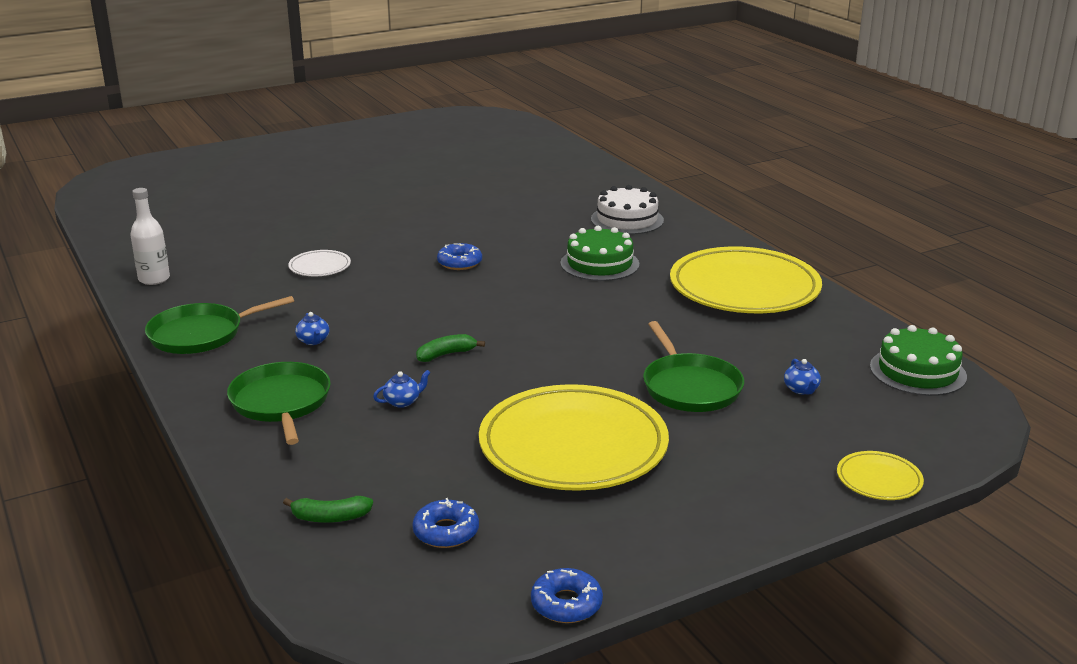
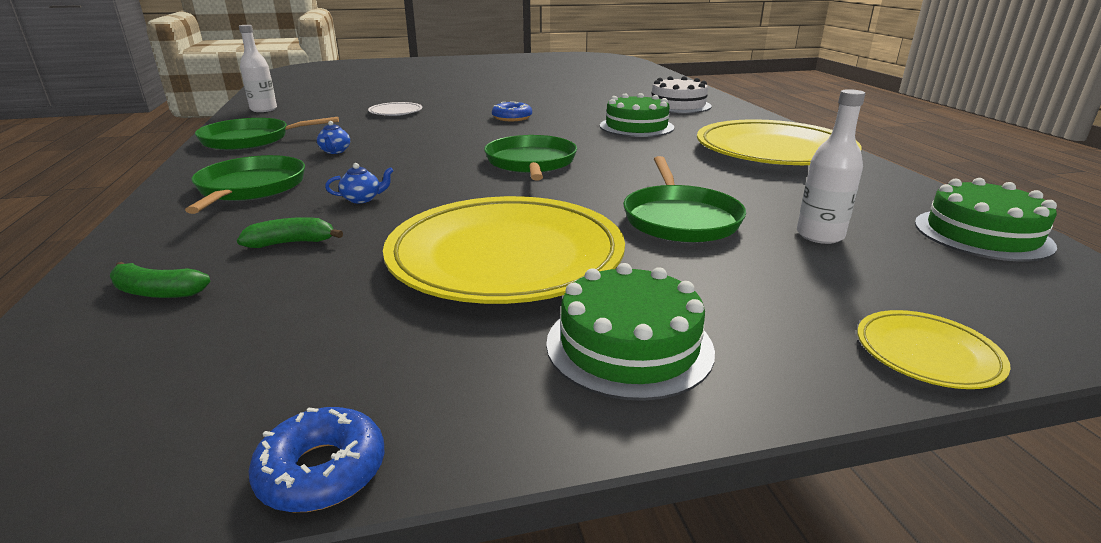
camera: 15 degrees right, 0 degrees up
blue donut [413,498,479,548] -> none
green banana [416,334,485,362] -> green banana moved to [237,217,343,248]
blue teapot [784,359,821,394] -> white bottle [797,89,865,244]
none -> green pan [484,135,577,180]
none -> green cake [546,263,715,401]

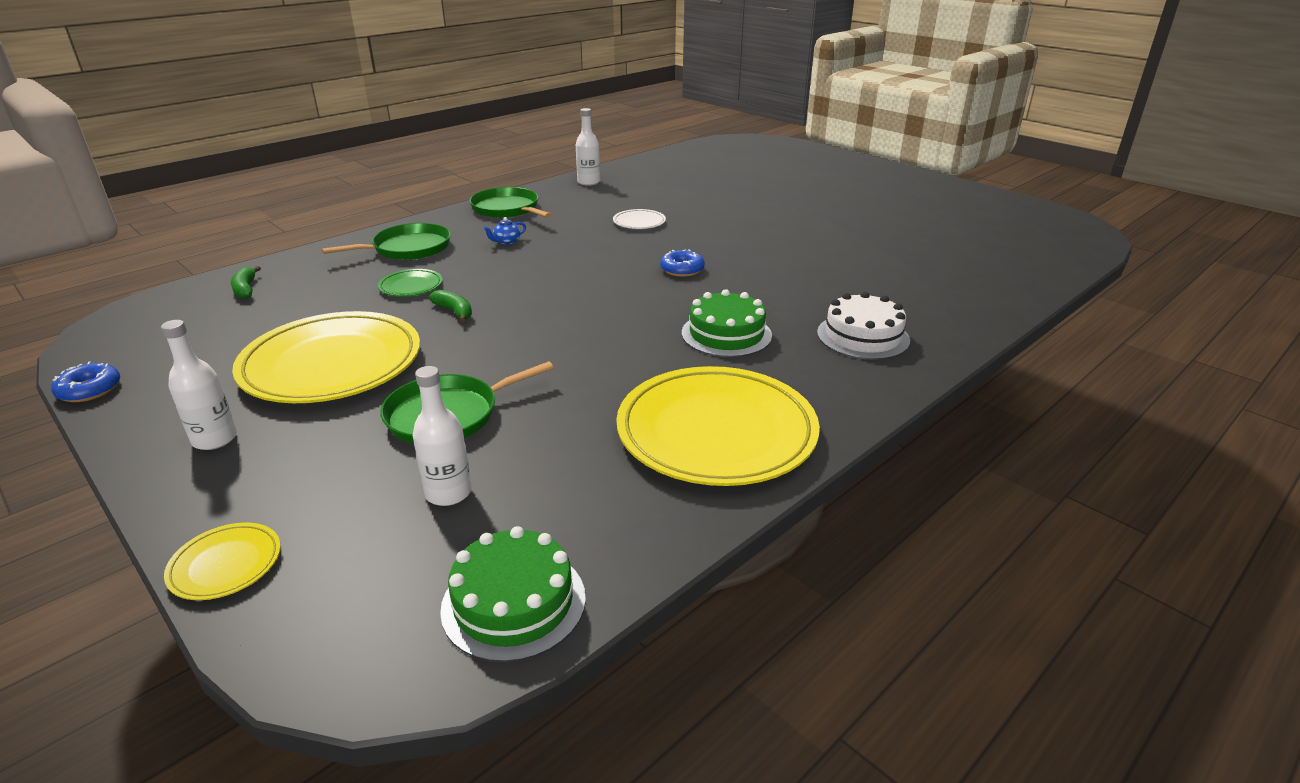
camera: 60 degrees right, 5 degrees up
green banana [237,217,343,248] -> green banana moved to [429,290,472,322]
blue teapot [325,163,394,203] -> green plate [378,269,443,297]
green pan [484,135,577,180] -> none
green cake [546,263,715,401] -> white bottle [161,320,237,450]

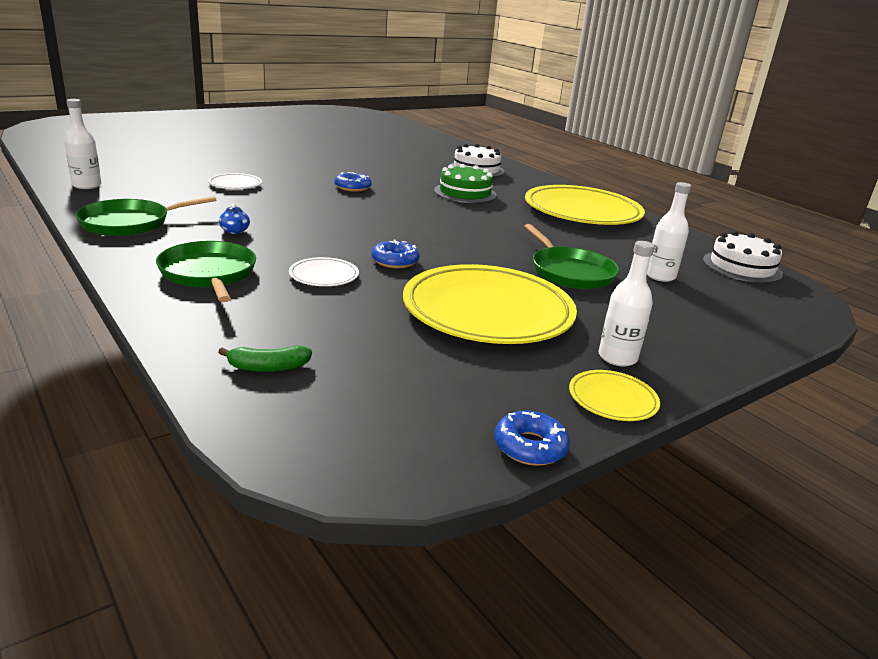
camera: 85 degrees left, 5 degrees down
yellow plate [164,522,281,600] -> yellow plate moved to [569,370,660,421]
green plate [378,269,443,297] -> white plate [289,257,359,286]
green banana [429,290,472,322] -> blue donut [372,239,419,268]
green cake [440,526,586,662] -> white cake [703,231,783,283]

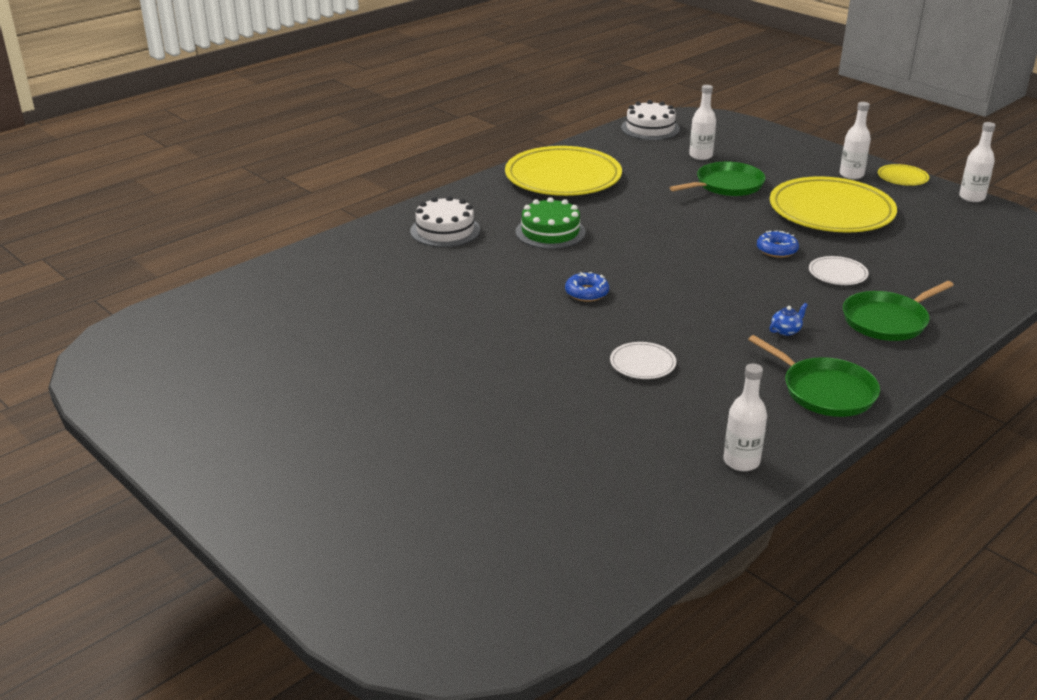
camera: 95 degrees left, 5 degrees up
green banana [218,345,312,372] -> none
blue donut [494,411,570,466] -> white bottle [959,122,996,202]

